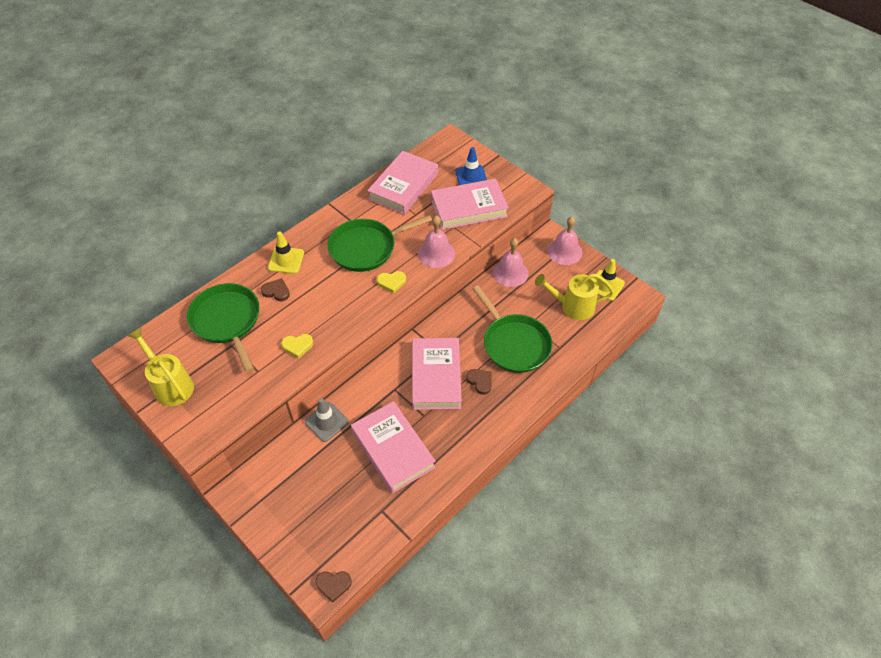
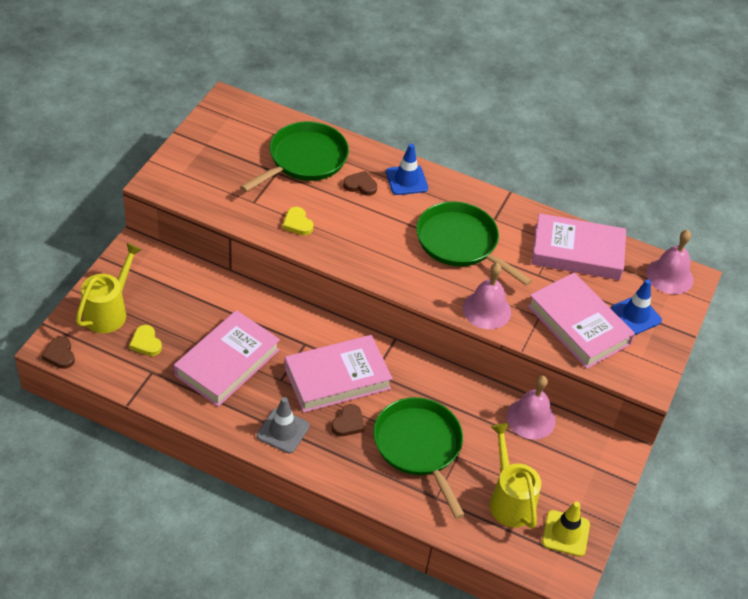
camera: 65 degrees right, 5 degrees down
yellow watering can [129,328,194,406] -> yellow watering can moved to [76,243,142,333]
brown heart [261,278,290,301] -> brown heart turned 75 degrees counterclockwise [343,171,377,196]
yellow traffic cone [268,231,304,274] -> blue traffic cone [386,144,428,195]
grey traffic cone [305,398,349,442] -> grey traffic cone moved to [257,397,310,453]
yellow heart [377,271,406,294] -> yellow heart moved to [129,325,162,356]
green pan [473,286,552,373] -> green pan turned 120 degrees clockwise [373,397,465,519]
pink bell [547,216,582,265] -> pink bell moved to [646,230,693,294]

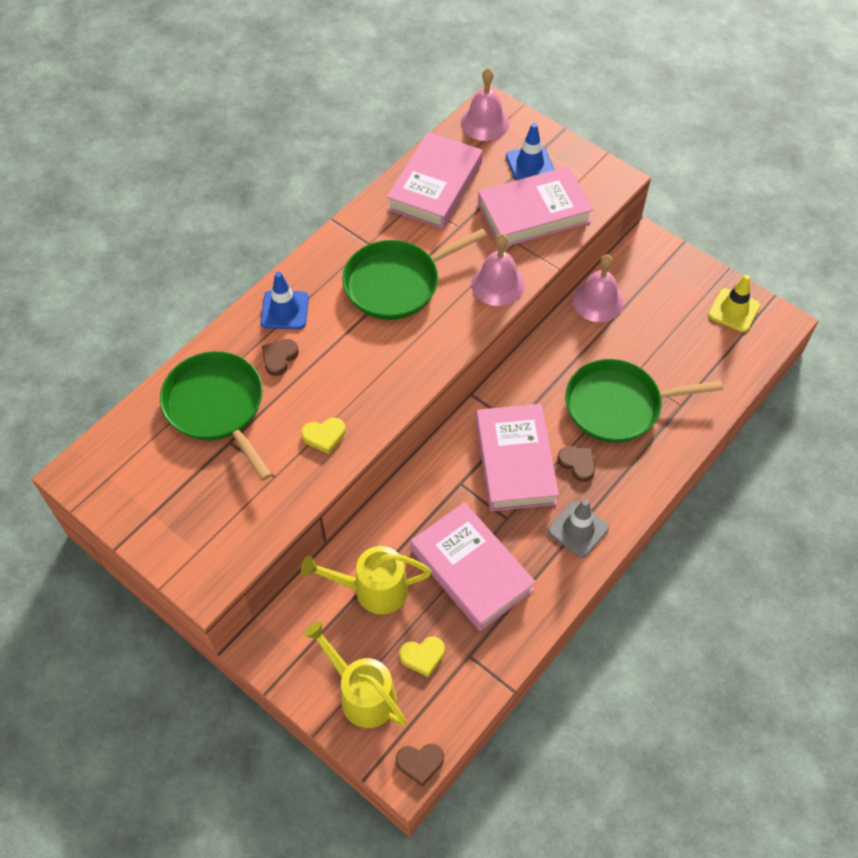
camera: 70 degrees left, 10 degrees up
yellow watering can [490,423,541,529] -> yellow watering can moved to [301,546,431,614]

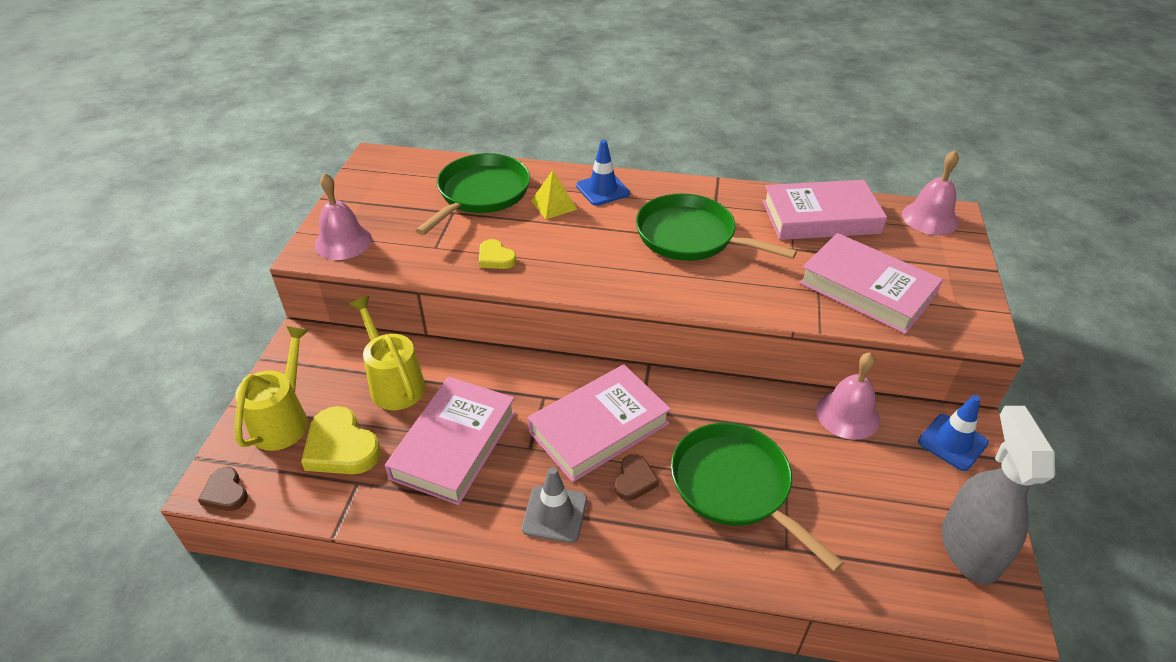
camera: 60 degrees right, 15 degrees down
brown heart [262,339,299,376] -> yellow pyramid [531,170,578,219]
yellow heart [399,637,445,677] -> yellow heart [301,406,381,474], size x1.75
pink bell [471,234,525,306] -> pink bell moved to [314,173,372,260]
blue traffic cone [506,123,555,180] -> blue traffic cone moved to [918,395,989,471]
yellow traffic cone [708,274,760,332] -> grey spray bottle [942,406,1055,585]

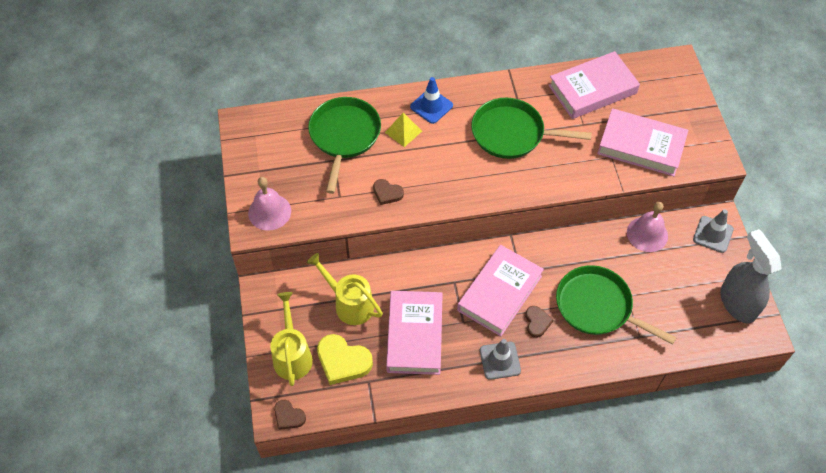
camera: 20 degrees left, 15 degrees up
yellow heart [479,239,517,269] -> brown heart [373,179,404,205]
pink bell [902,150,959,235] -> none
blue traffic cone [918,395,989,471] -> grey traffic cone [693,209,734,253]

